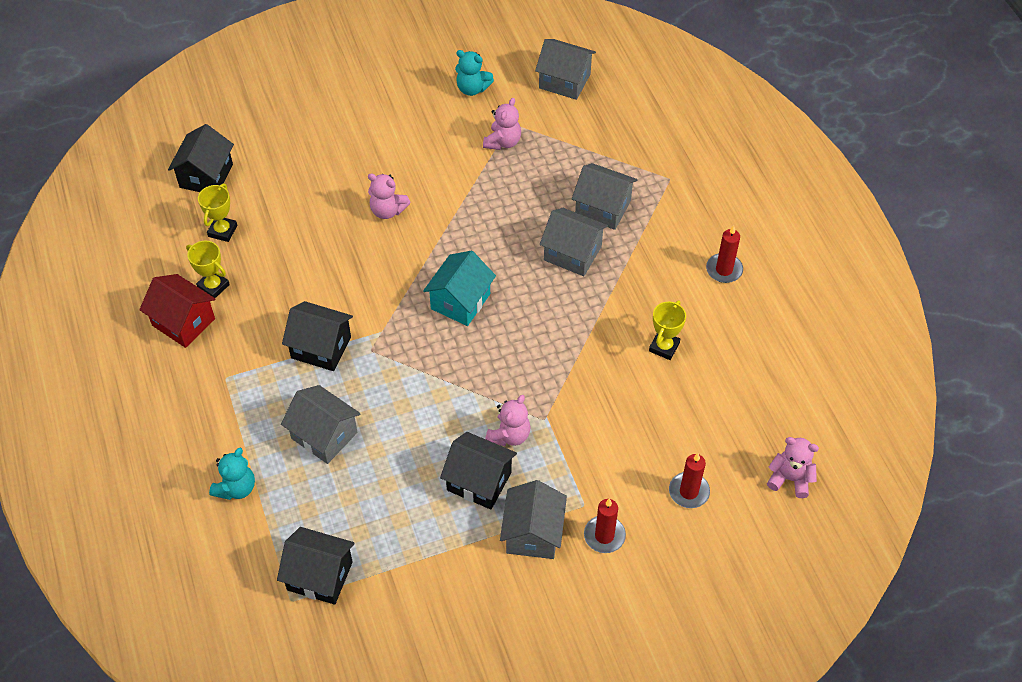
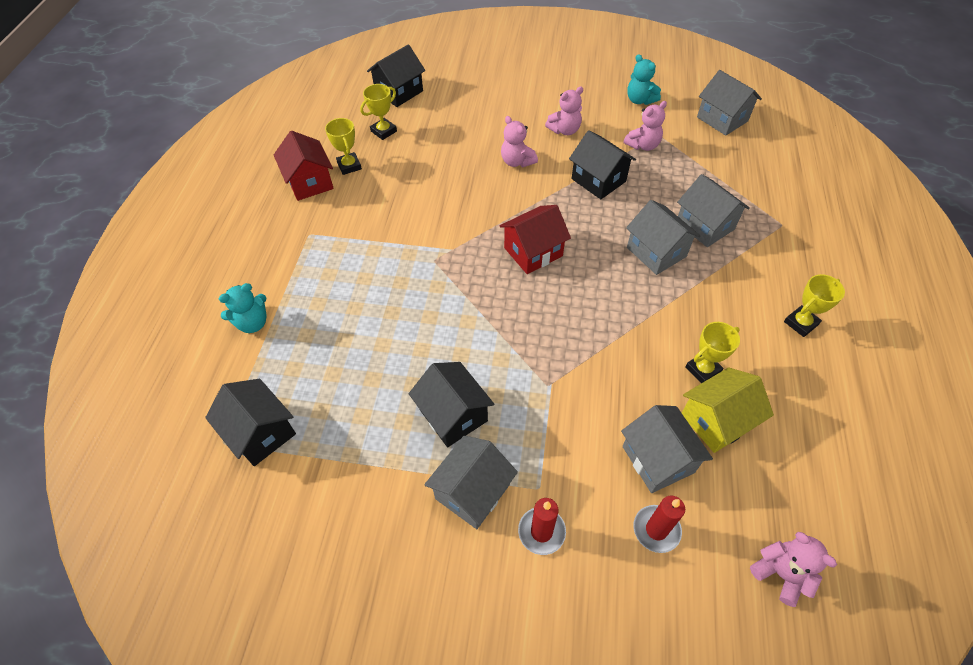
camera: 30 degrees right, 0 degrees up
grey house [281,385,361,464] -> grey house moved to [621,405,713,493]
black house [282,301,353,371] -> black house moved to [569,130,636,199]
turquoise house [423,251,496,326] -> red house [500,205,571,274]
pink teddy bear [485,395,531,446] -> pink teddy bear moved to [545,86,583,135]
red candle [706,225,743,283] -> yellow trophy [784,274,845,337]
none -> yellow house [682,367,774,453]

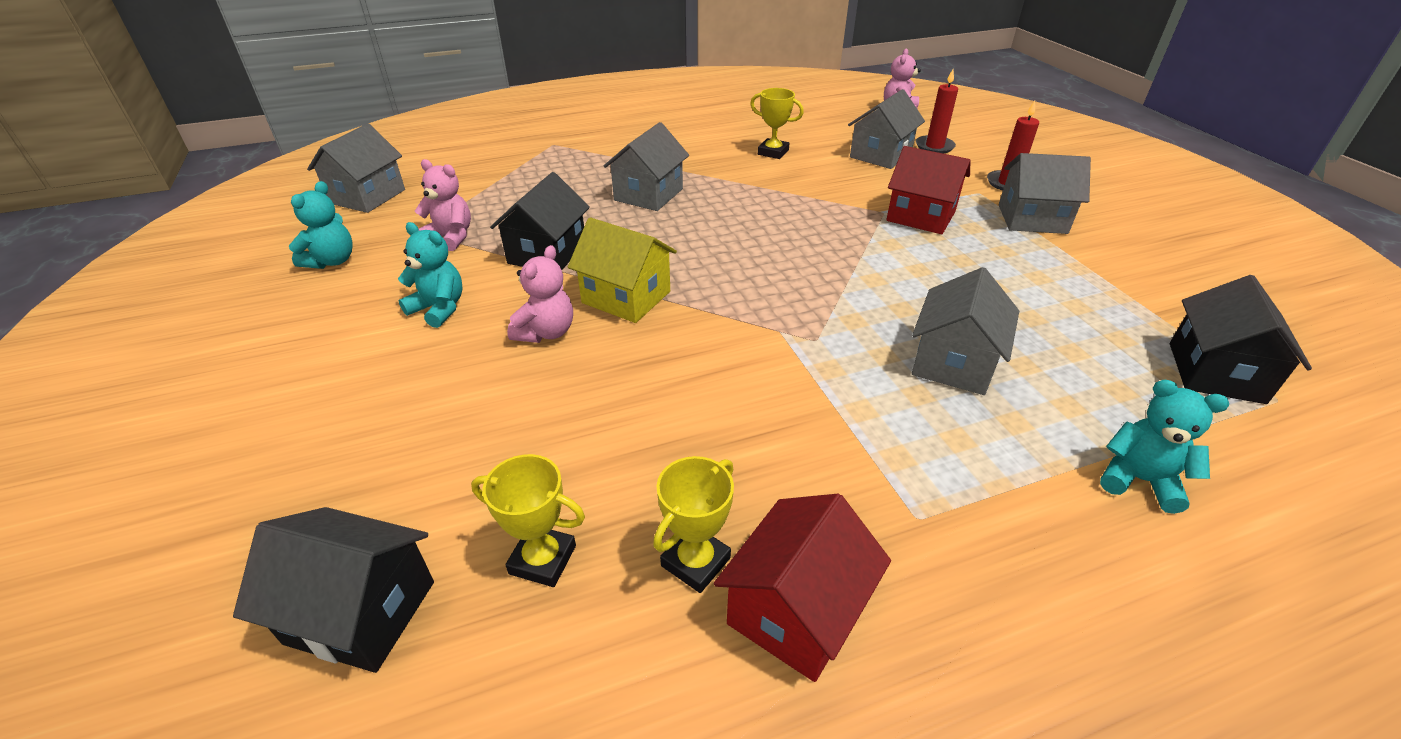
camera: 120 degrees left, 15 degrees down
black house [409,362,494,447] -> none
red house [500,205,571,274] -> red house moved to [886,146,971,234]
pink teddy bear [545,86,583,135] -> turquoise teddy bear [398,222,463,328]
grey house [677,174,750,247] -> grey house moved to [912,267,1019,395]
yellow house [682,367,774,453] -> yellow house moved to [568,217,677,323]
yellow trophy [784,274,845,337] -> none

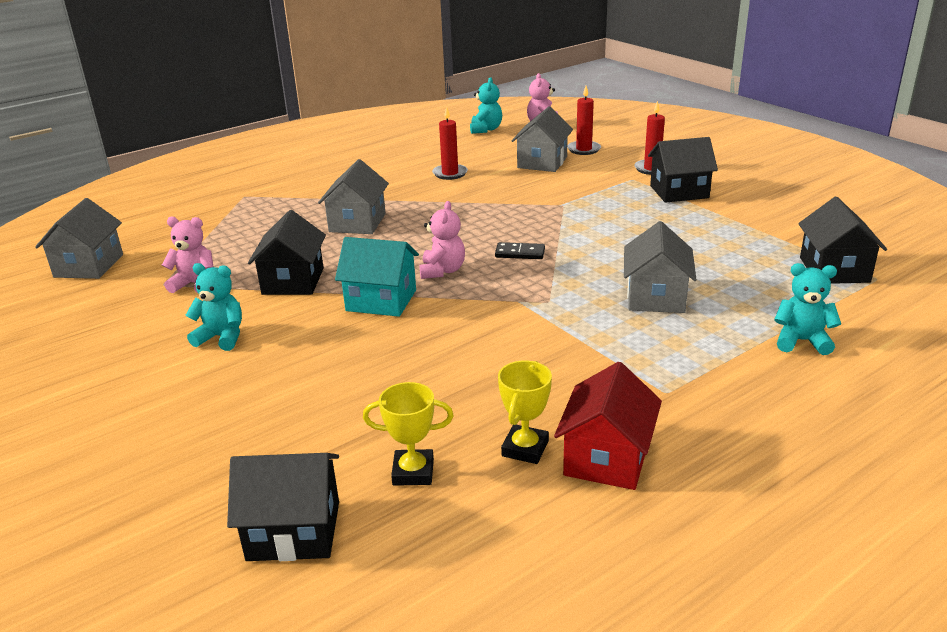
camera: 15 degrees left, 10 degrees down
turquoise teddy bear [289,181,353,269] -> turquoise teddy bear moved to [470,77,502,134]
pink teddy bear [507,245,573,343] -> pink teddy bear moved to [419,201,465,279]
yellow house [568,217,677,323] -> turquoise house [335,237,419,317]
yellow trophy [750,88,804,159] -> red candle [432,107,468,180]
red house [886,146,971,234] -> none
grey house [999,153,1091,234] -> black house [648,137,718,203]
none -> black domino [495,242,545,259]

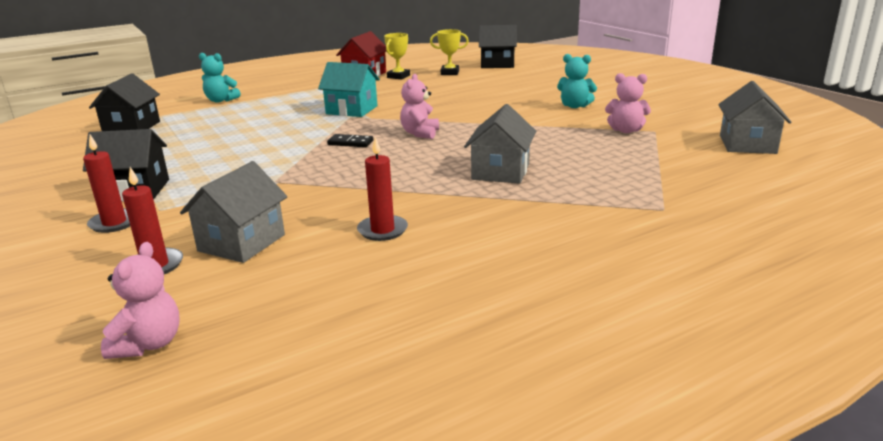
camera: 175 degrees left, 5 degrees down
black house [248,210,326,295] -> none
turquoise house [335,237,419,317] -> turquoise house moved to [318,62,380,117]
turquoise teddy bear [470,77,502,134] -> none
grey house [624,221,697,313] -> none

